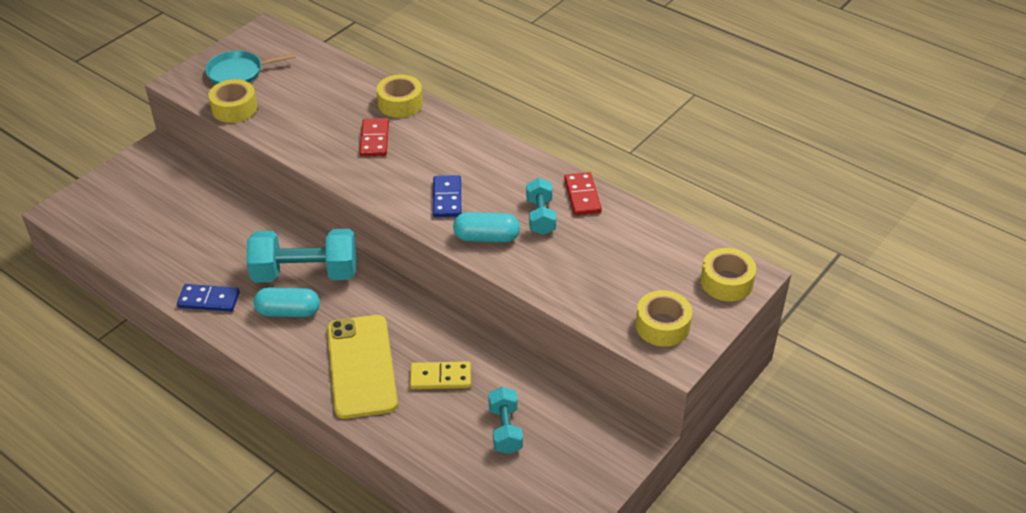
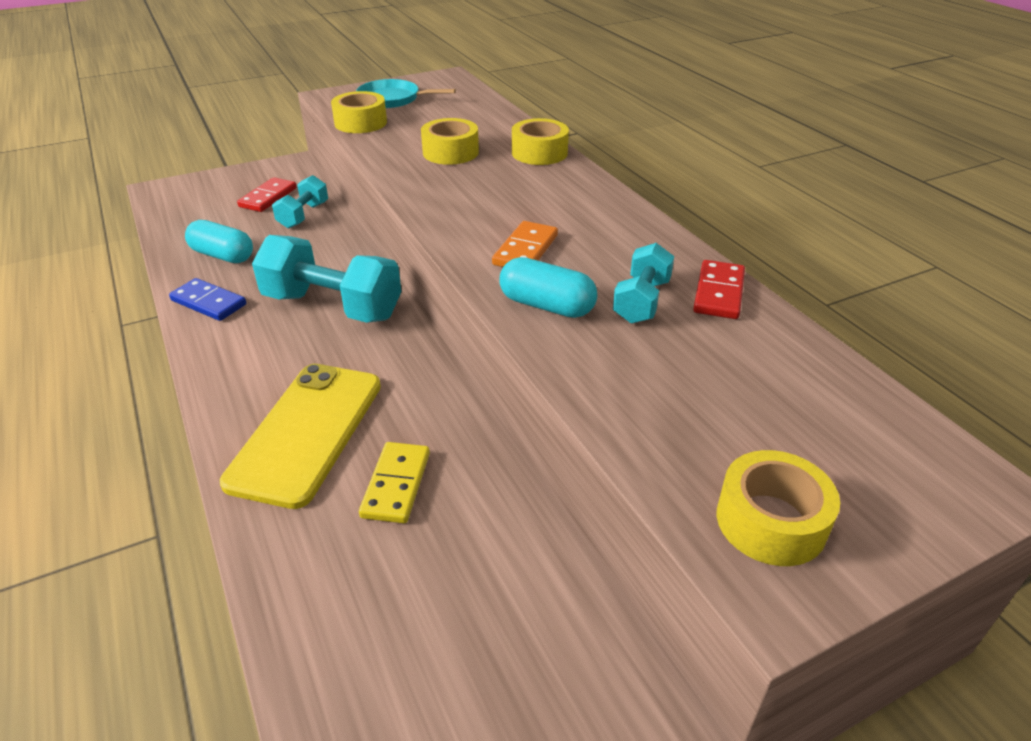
camera: 25 degrees right, 5 degrees down
turquoise capsule [254,287,320,317] -> turquoise capsule moved to [185,220,253,263]
red domino [360,118,389,156] -> red domino moved to [237,177,297,212]
yellow domino [410,362,471,389] -> yellow domino turned 75 degrees clockwise [359,442,430,523]
blue domino [433,175,461,217] -> orange domino [492,221,558,267]
turquoise dumbbell [488,387,523,454] -> turquoise dumbbell moved to [272,175,328,228]
yellow tape [700,248,756,301] -> yellow tape moved to [421,118,479,165]

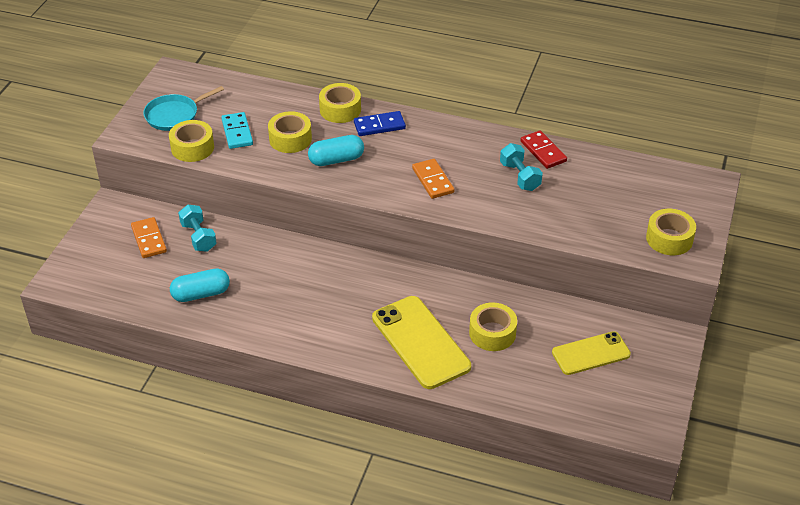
camera: 45 degrees left, 5 degrees up
blue domino [169,278,246,321] -> blue domino moved to [354,111,406,136]
red domino [237,177,297,212] -> orange domino [131,217,167,258]
turquoise dumbbell [252,235,401,323] -> none
yellow domino [359,442,430,523] -> yellow tape [469,302,517,351]
turquoise capsule [499,257,597,318] -> turquoise capsule moved to [308,135,364,166]
none -> turquoise domino [221,112,253,149]
none -> yellow phone [552,331,631,375]

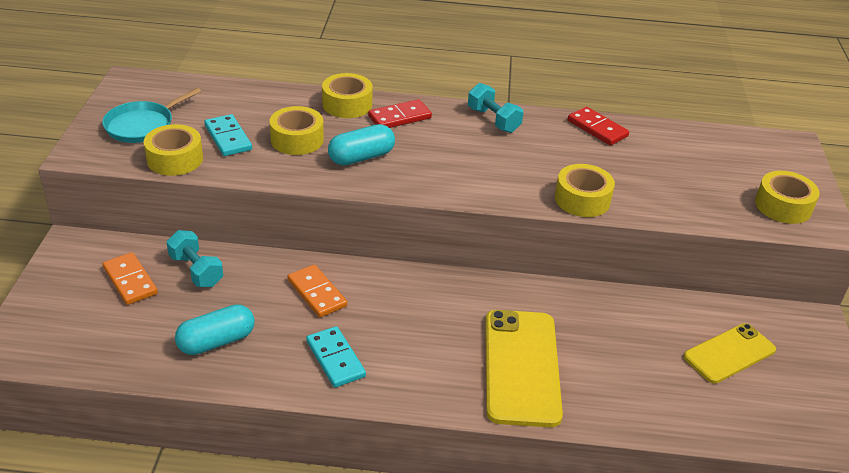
camera: 15 degrees left, 5 degrees down
blue domino [354,111,406,136] -> red domino [368,99,432,128]
yellow phone [372,296,471,389] -> yellow phone turned 45 degrees clockwise [485,310,563,427]
orange domino [412,159,454,199] -> orange domino moved to [287,264,347,318]
yellow tape [469,302,517,351] -> yellow tape moved to [555,164,615,217]
turquoise dumbbell [500,143,543,191] -> turquoise dumbbell moved to [468,83,523,133]
none -> turquoise domino [306,326,366,388]

